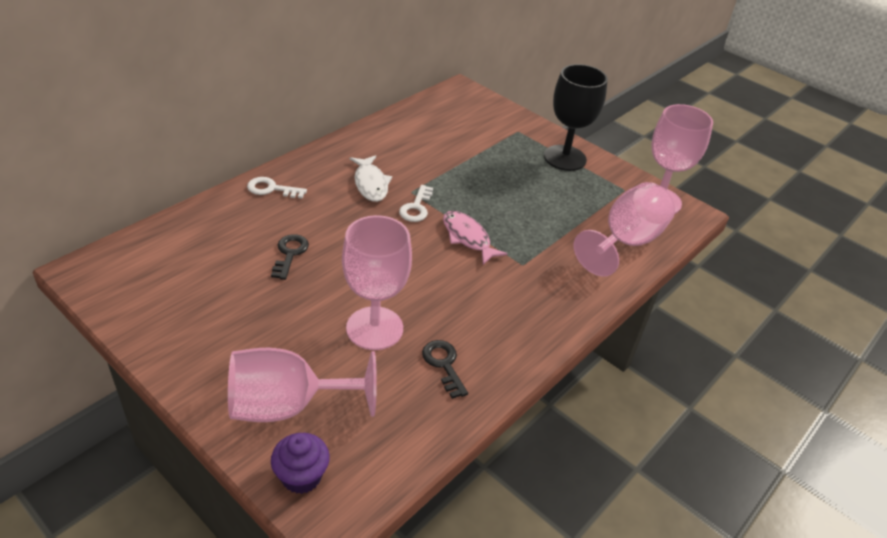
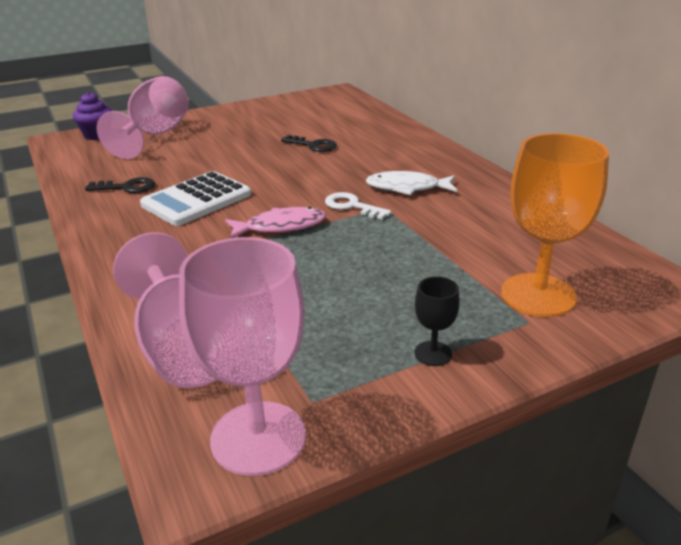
camera: 115 degrees right, 10 degrees down
white key [247,177,307,199] -> none
pink goblet [342,215,412,350] -> none
black goblet [544,64,608,171] -> black goblet [414,276,460,366], size x0.46
none -> white calculator [140,171,251,226]
none -> orange goblet [501,133,609,317]

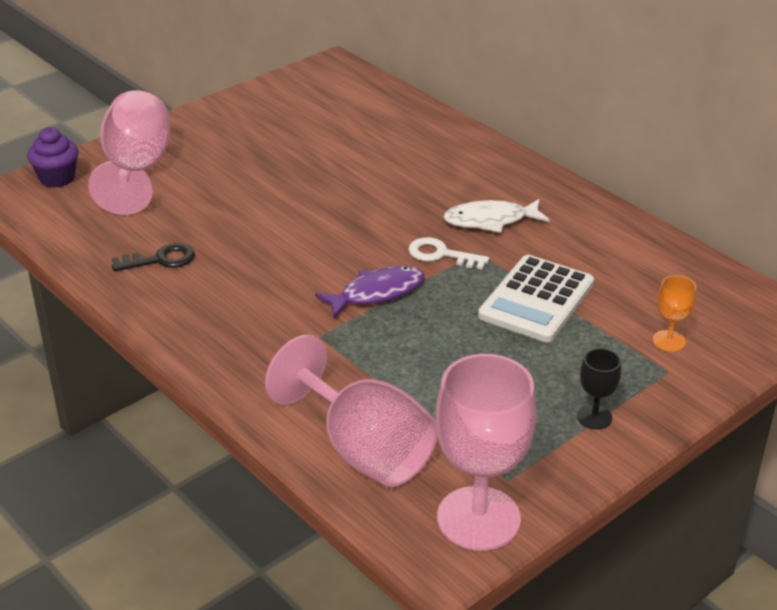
camera: 15 degrees left, 5 degrees up
white calculator [140,171,251,226] -> white calculator moved to [478,255,594,342]
pink fish [225,207,326,238] -> purple fish [315,266,424,318]
black key [281,135,337,152] -> none
orange goblet [501,133,609,317] -> orange goblet [653,275,696,352], size x0.46

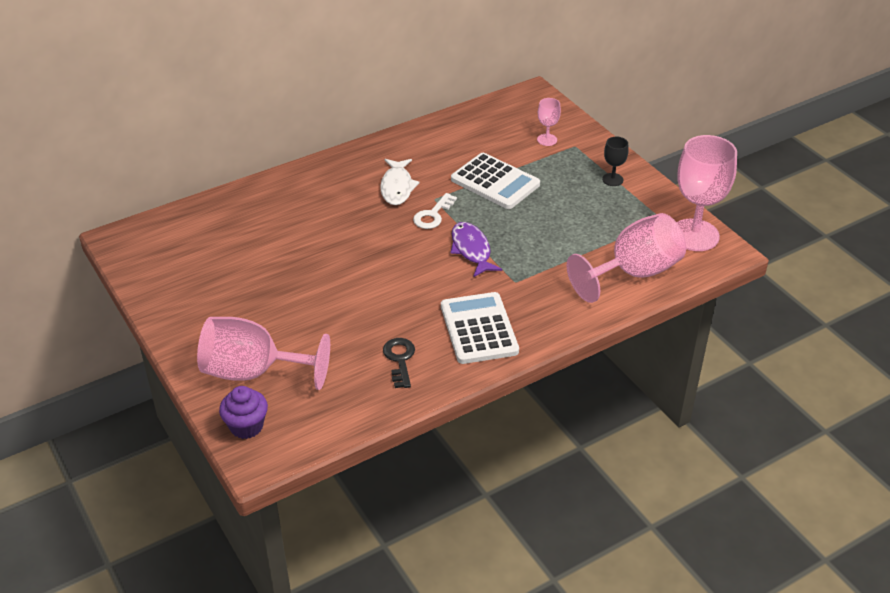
camera: 80 degrees left, 5 degrees up
orange goblet [653,275,696,352] -> pink goblet [537,98,561,146]
none -> white calculator [441,292,519,364]

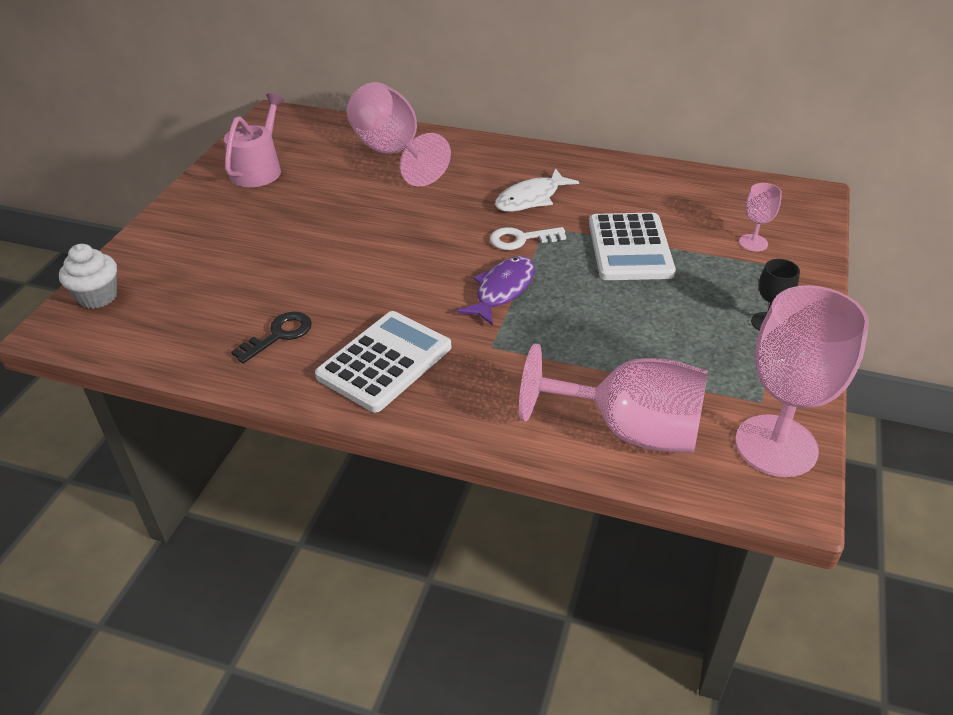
camera: 50 degrees right, 0 degrees up
pink goblet [197,317,330,390] -> pink goblet moved to [347,82,451,187]
purple cupcake [219,386,268,439] -> white cupcake [59,244,117,309]
none -> pink watering can [224,93,284,187]

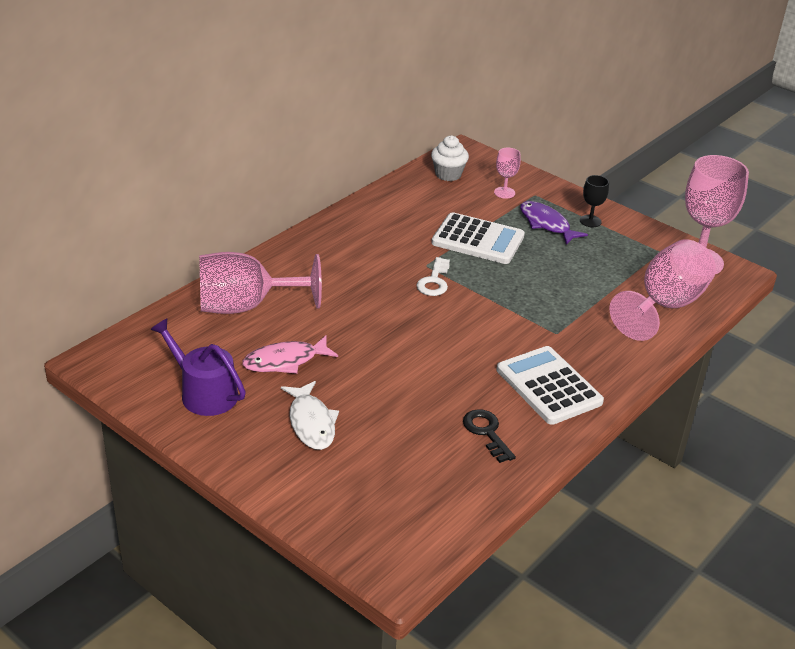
camera: 70 degrees left, 5 degrees down
white cupcake [59,244,117,309] -> white cupcake moved to [431,135,469,181]
pink watering can [224,93,284,187] -> purple watering can [150,318,246,416]
purple fish [457,256,535,326] -> purple fish moved to [520,201,588,245]
white fish [495,168,579,212] -> white fish moved to [281,381,339,450]
none -> pink fish [242,335,338,374]

